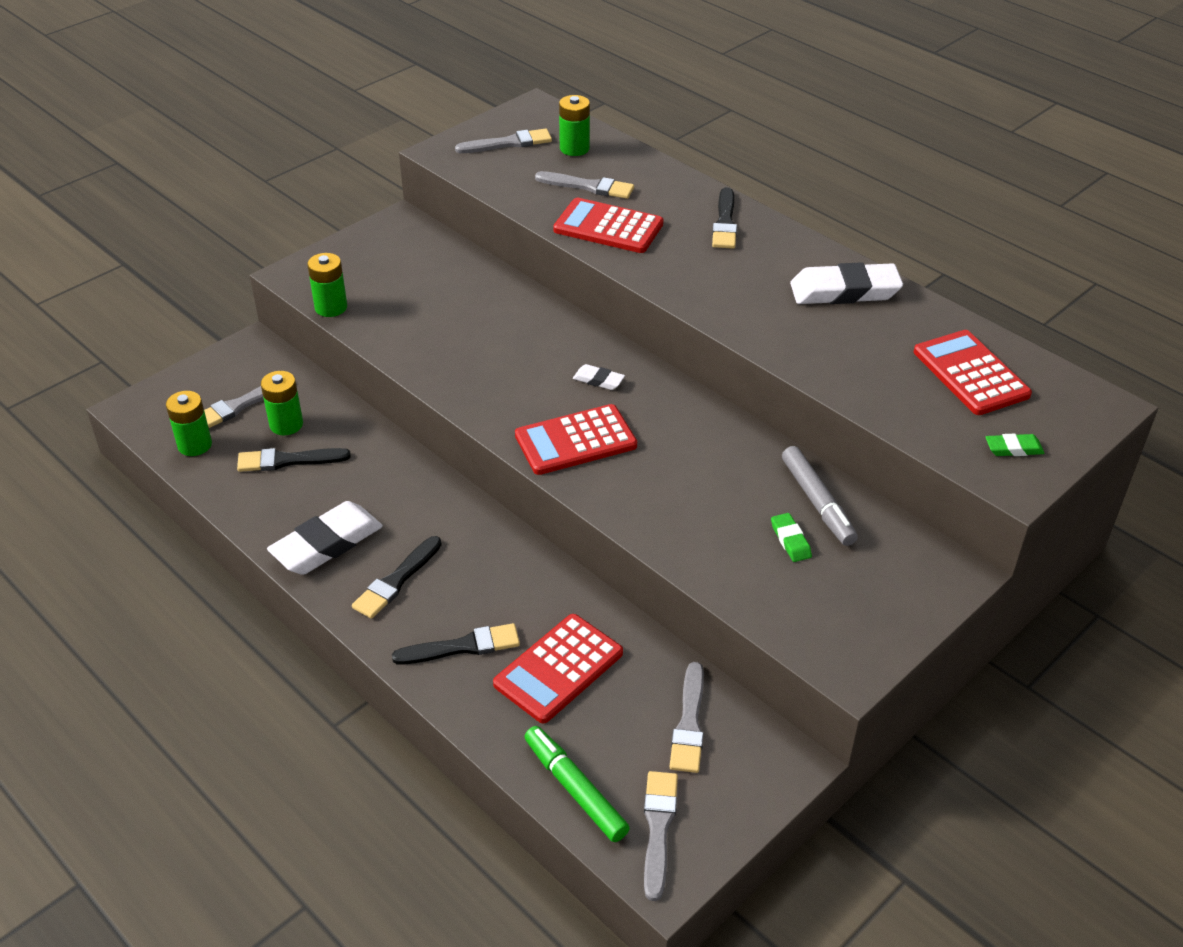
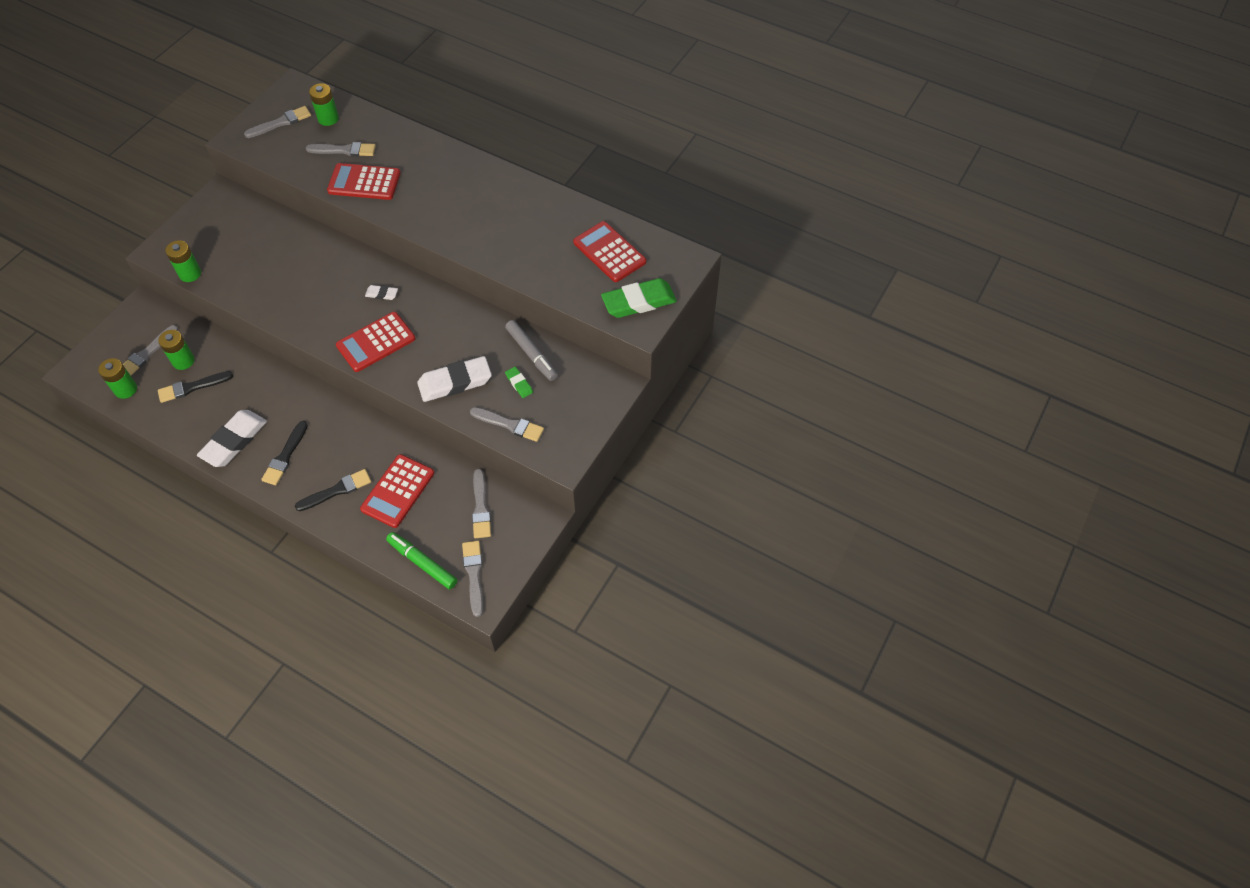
camera: 15 degrees left, 15 degrees up
black brush [712,187,737,249] -> none
white eraser [790,262,903,304] -> white eraser moved to [417,356,492,402]
green eraser [985,433,1044,456] -> green eraser [601,278,677,318], size x2.11
none -> grey brush [470,407,544,442]

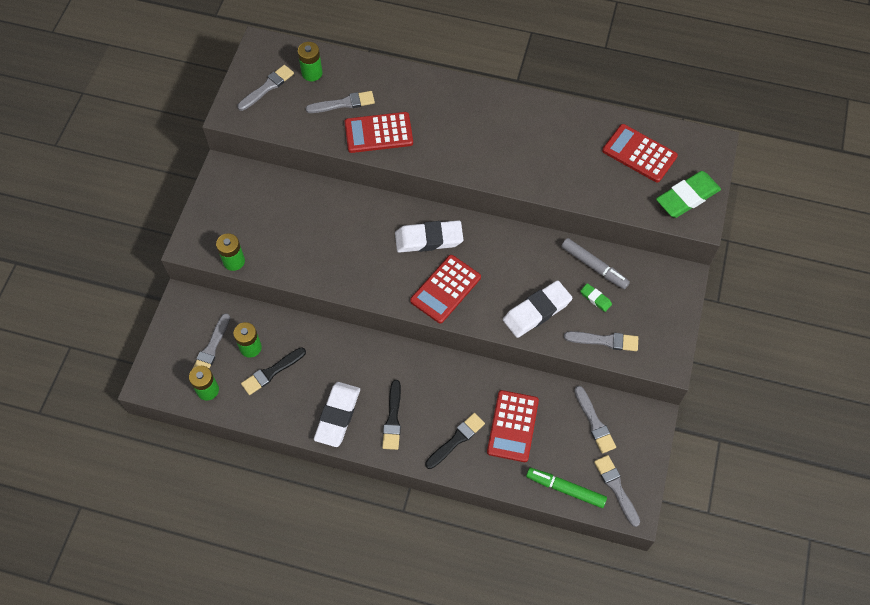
camera: 15 degrees left, 5 degrees up
white eraser [365,285,398,300] -> white eraser [395,220,464,253], size x2.11

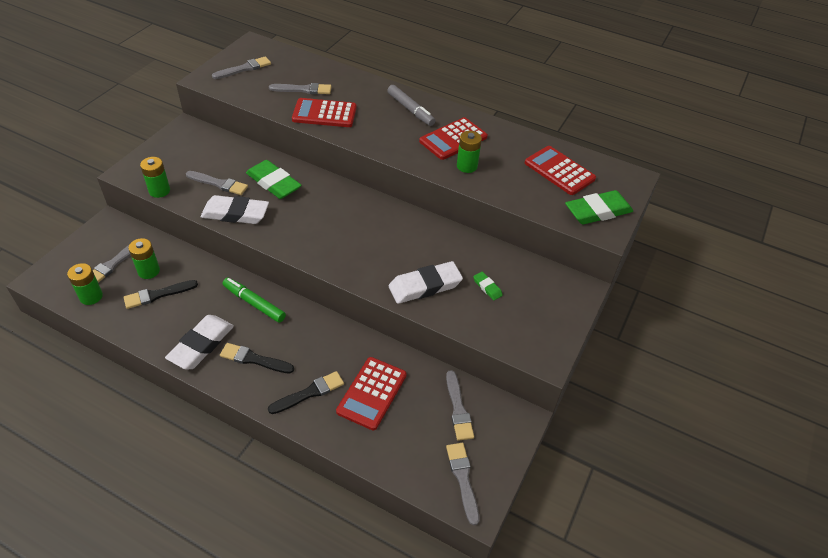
camera: 10 degrees right, 15 degrees down
green battery [298,42,323,81] -> green battery moved to [457,131,482,173]
black brush [382,380,401,450] -> black brush turned 90 degrees clockwise [220,343,294,373]
white eraser [395,220,464,253] -> white eraser moved to [201,195,269,224]
red calculator [410,255,481,324] -> red calculator moved to [419,117,488,160]
green marker [526,468,607,508] -> green marker moved to [222,277,286,323]
grey marker [561,238,630,289] -> grey marker moved to [387,85,435,126]
grey brush [564,331,638,351] -> grey brush moved to [186,171,248,195]
none -> green eraser [246,160,302,199]

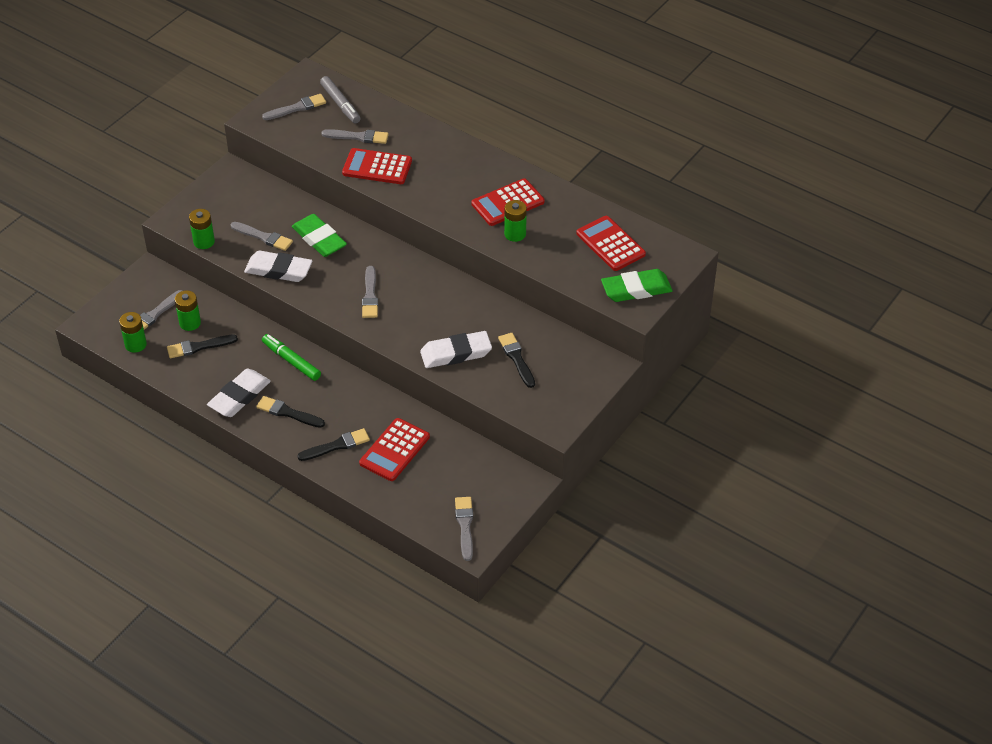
camera: 10 degrees right, 0 degrees up
grey marker [387,85,435,126] -> grey marker moved to [320,76,361,124]
grey brush [446,370,474,441] -> grey brush moved to [362,266,378,318]
green eraser [473,272,503,300] -> black brush [498,333,535,388]

